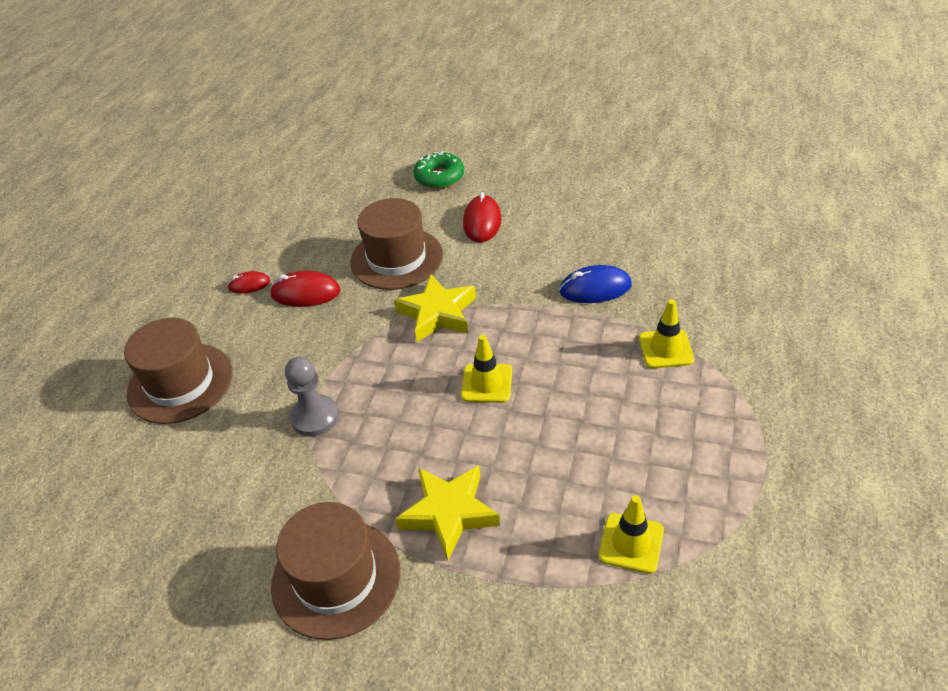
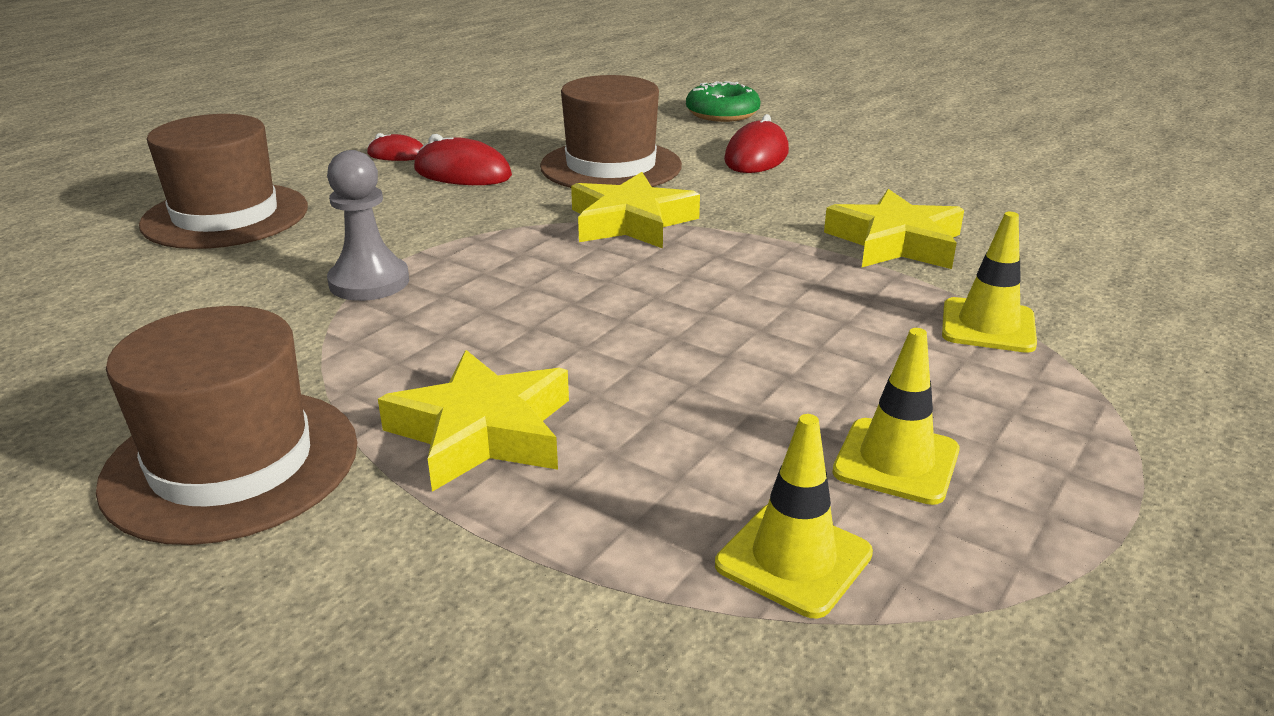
camera: 15 degrees right, 15 degrees down
yellow traffic cone [461,335,512,403] -> yellow traffic cone moved to [832,328,960,505]
blue mouse [559,265,632,303] -> yellow star [824,189,964,269]

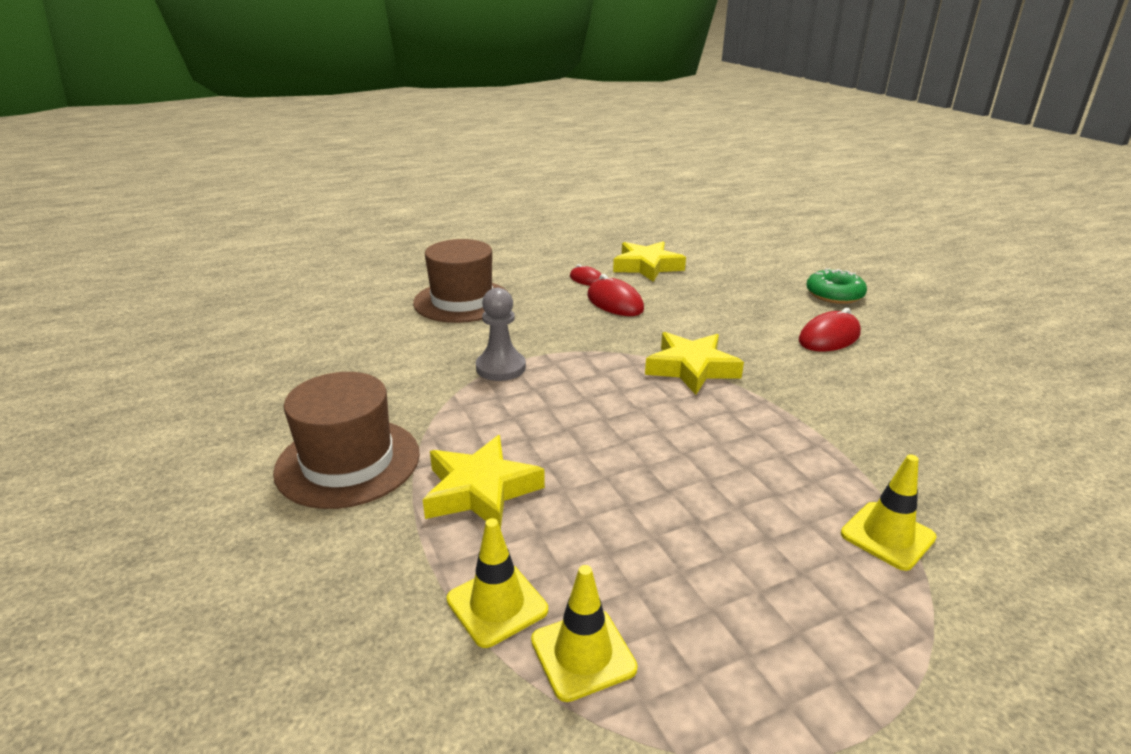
camera: 30 degrees right, 0 degrees up
brown hat [540,75,682,188] -> none
yellow star [824,189,964,269] -> yellow star moved to [613,241,686,282]
yellow traffic cone [832,328,960,505] -> yellow traffic cone moved to [447,518,548,648]

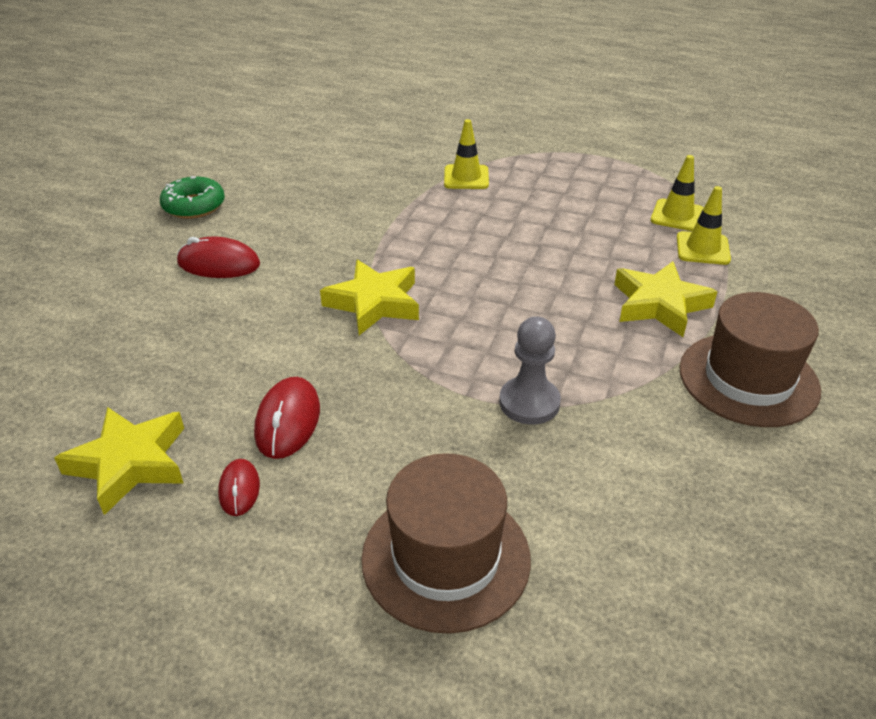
camera: 135 degrees left, 10 degrees up
green donut [806,268,867,304] -> green donut moved to [160,176,225,219]

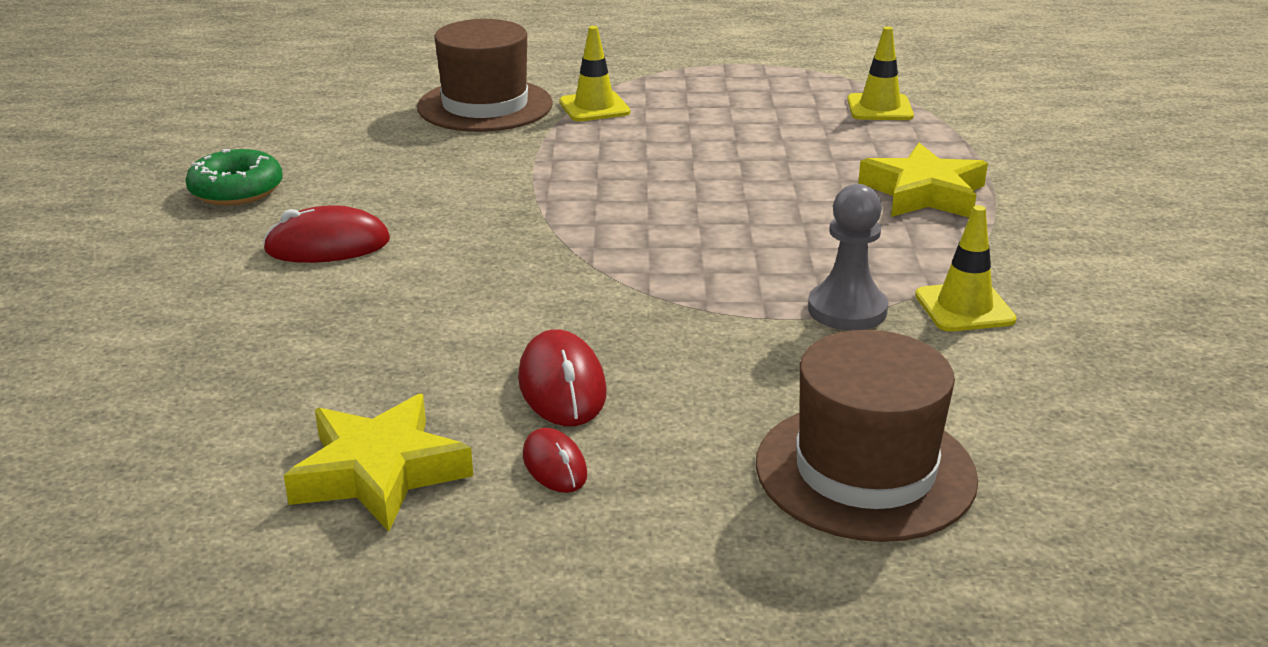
camera: 20 degrees left, 10 degrees down
yellow star [320,260,419,335] -> none
yellow traffic cone [677,186,731,265] -> yellow traffic cone moved to [915,205,1017,332]
brown hat [680,292,821,427] -> brown hat moved to [417,19,553,132]

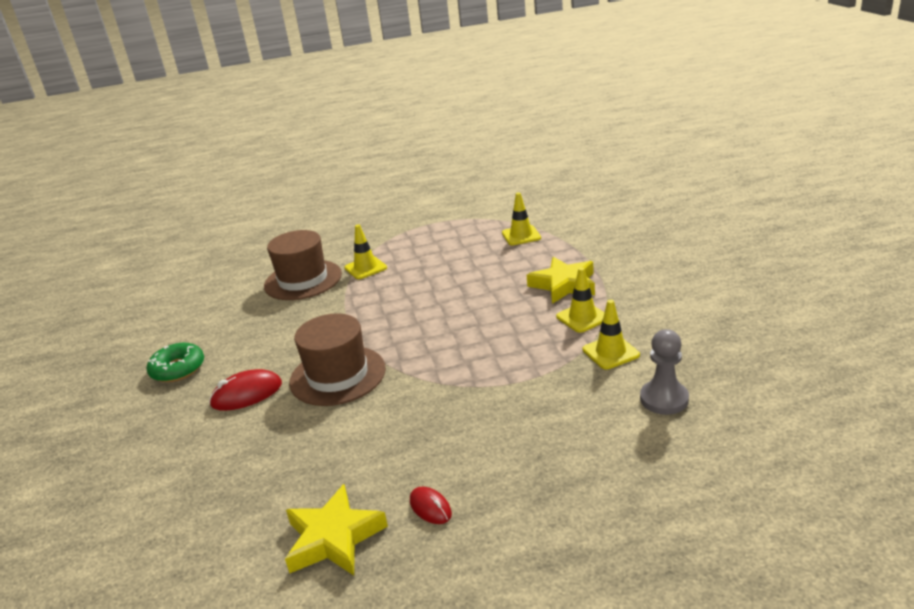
camera: 10 degrees left, 0 degrees up
red mouse [518,329,607,426] -> none
brown hat [756,330,978,542] -> brown hat moved to [289,313,386,406]
grey pawn [808,184,888,330] -> grey pawn moved to [640,329,689,415]
none -> yellow traffic cone [556,267,605,333]

